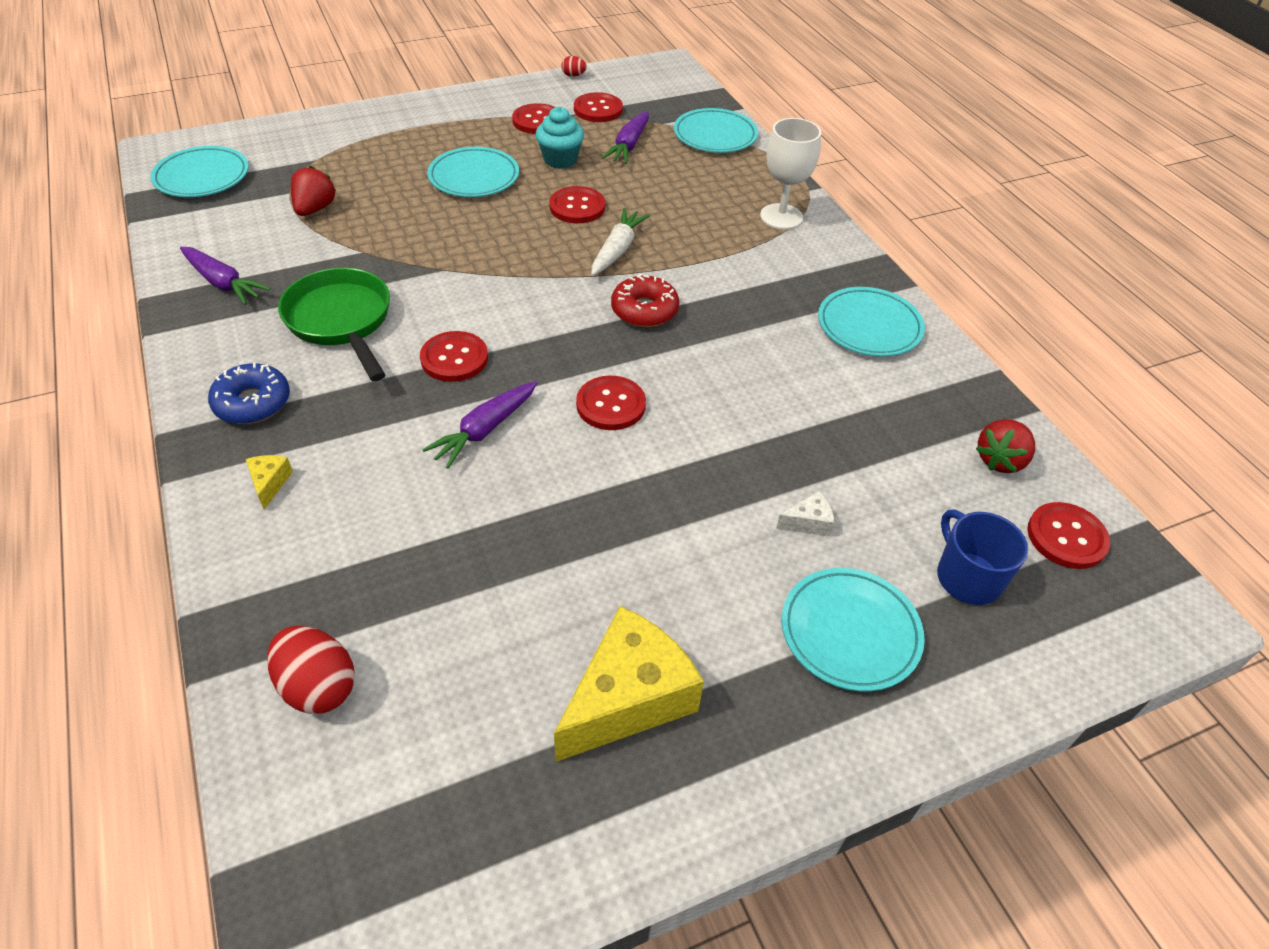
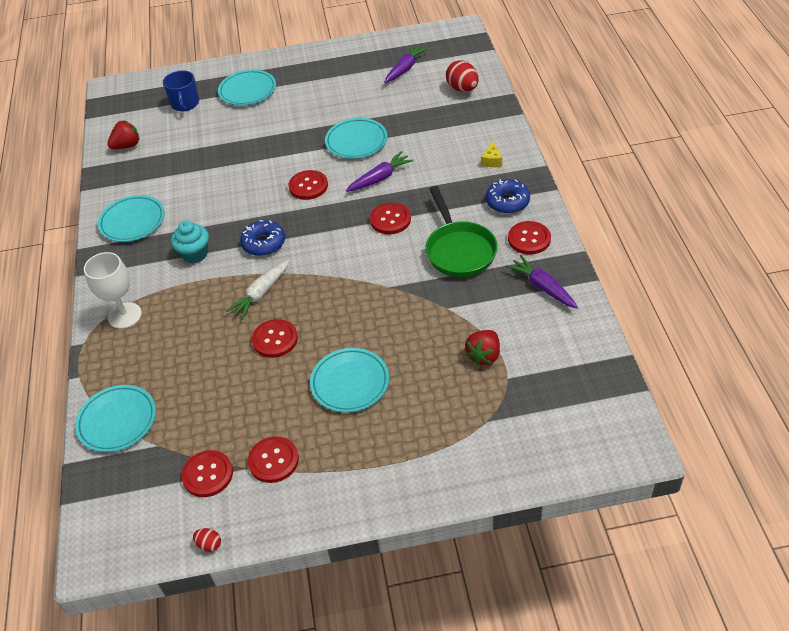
camera: 160 degrees left, 0 degrees up
turquoise plate [150,146,249,197] -> turquoise plate moved to [325,118,388,159]
turquoise cupcake [536,107,584,169] -> turquoise cupcake moved to [171,221,209,263]
yellow cheese [554,606,704,762] -> none
purple carrot [602,111,649,164] -> purple carrot moved to [384,44,428,83]
red donut [611,274,679,327] -> blue donut [240,220,285,256]
white cheese [776,491,834,536] -> none
red button [1027,502,1110,569] -> red button moved to [508,221,551,255]

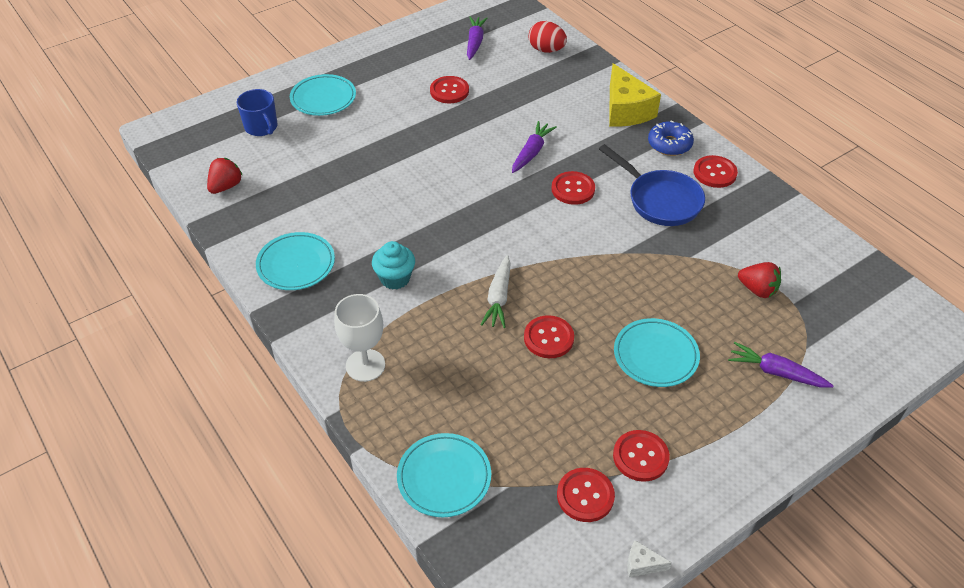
camera: 30 degrees left, 0 degrees up
red egg [193,528,221,552] -> white cheese [627,540,672,577]
blue donut [240,220,285,256] -> none
red button [288,170,328,200] -> red button moved to [430,76,469,103]
turquoise plate [325,118,388,159] -> none
green pan [425,186,498,277] -> blue pan [599,144,705,226]
red strawberry [465,330,500,366] -> red strawberry turned 60 degrees counterclockwise [738,262,781,298]
yellow cheese [481,141,502,167] -> yellow cheese [609,63,661,127], size x2.40
purple carrot [506,255,578,309] -> purple carrot moved to [728,342,834,388]

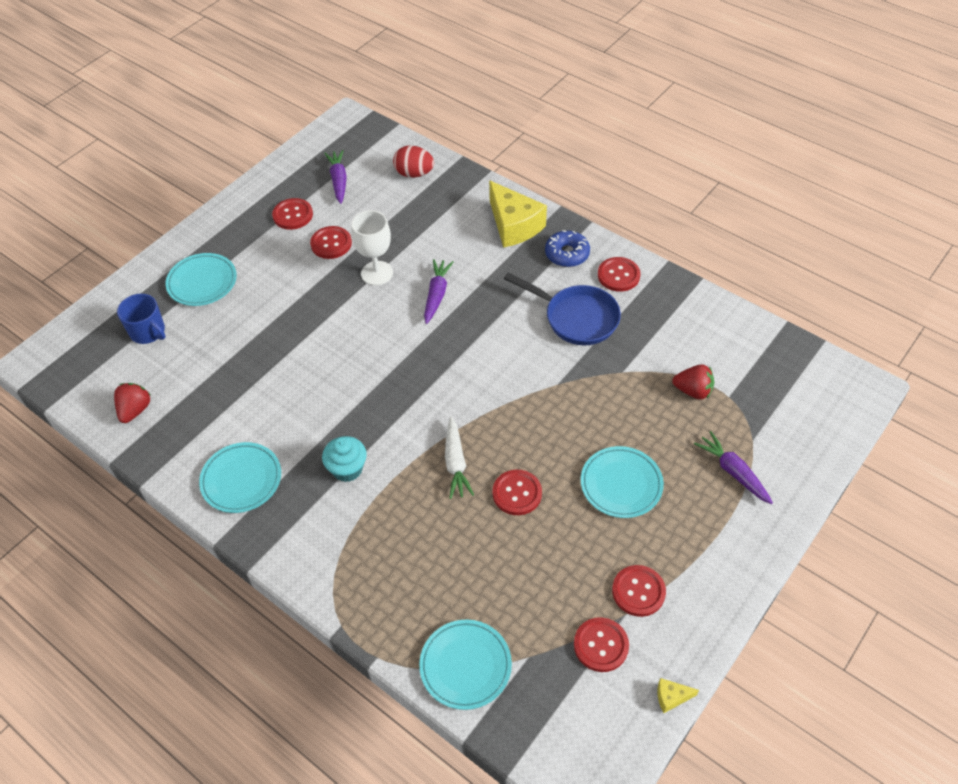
camera: 15 degrees left, 5 degrees up
white goblet [334,294,385,382] -> white goblet moved to [351,210,393,285]
red button [551,171,595,205] -> red button moved to [272,198,313,230]
white cheese [627,540,672,577] -> yellow cheese [657,678,699,713]
purple carrot [728,342,834,388] -> purple carrot turned 45 degrees clockwise [694,431,773,504]

